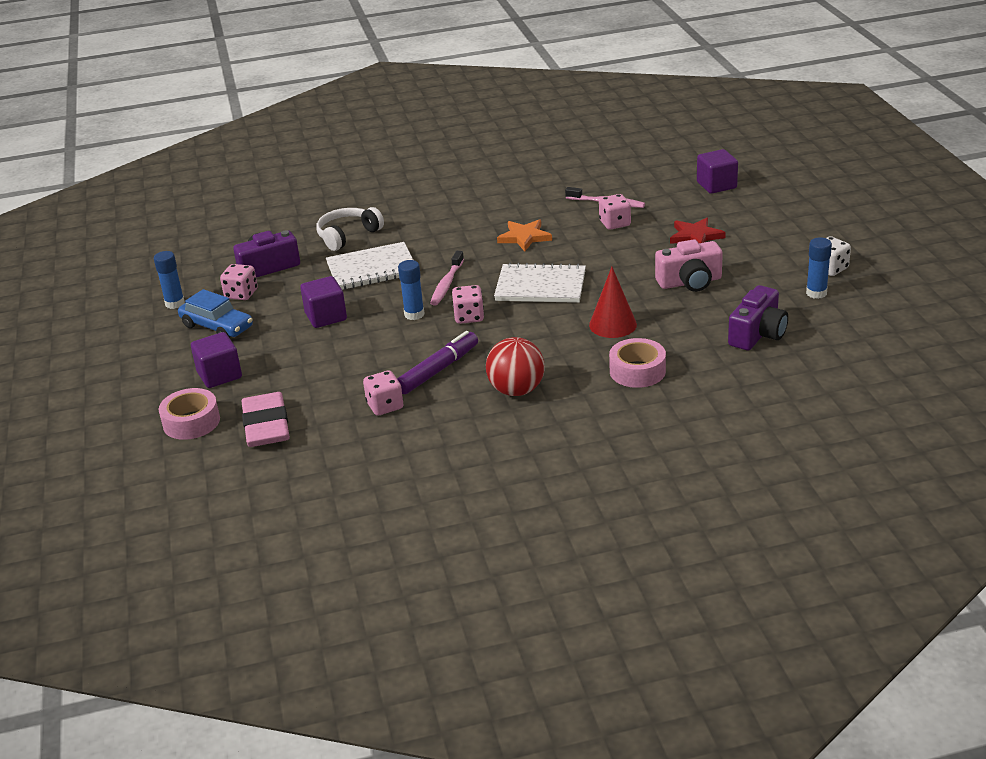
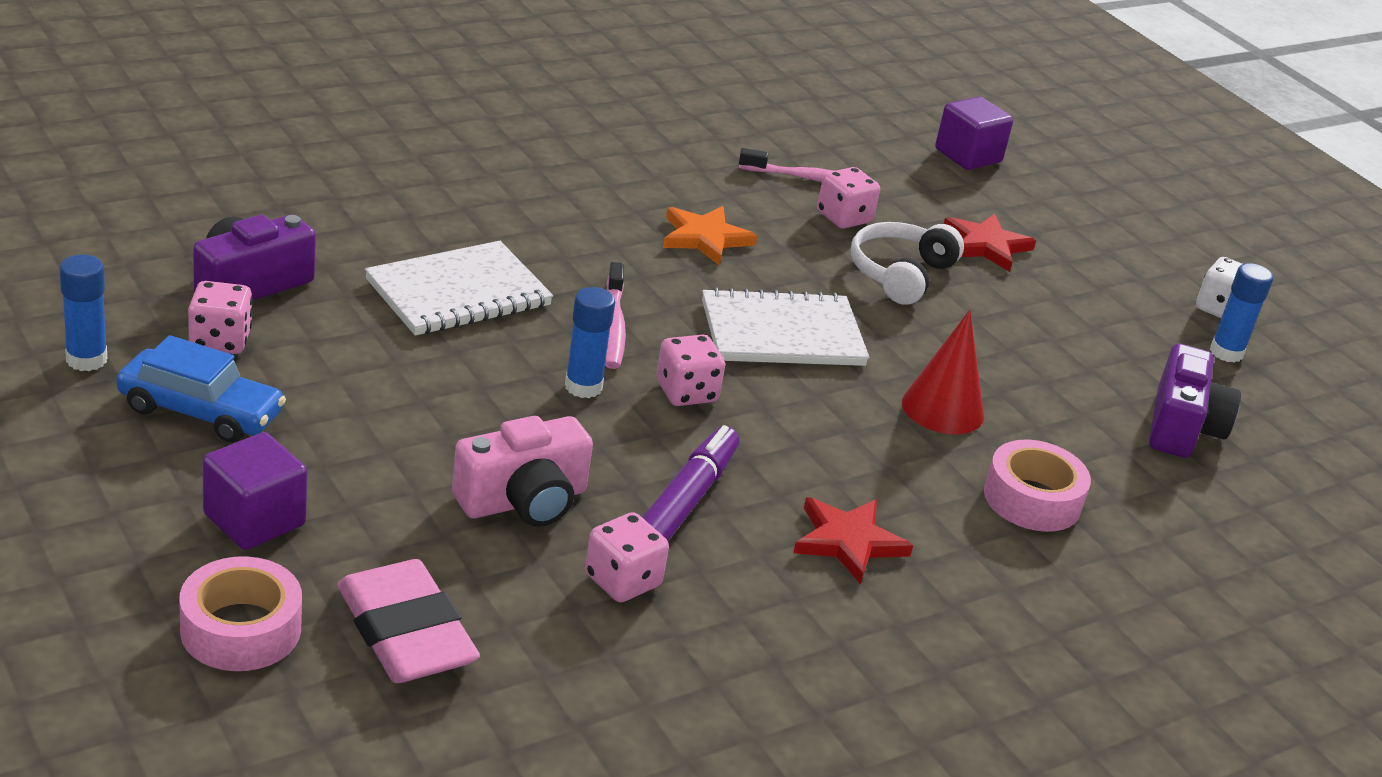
camera: 25 degrees left, 0 degrees up
purple cube [300,276,347,328] -> none
white headphones [316,207,384,251] -> white headphones moved to [851,222,964,305]
red ball [486,337,545,396] -> red star [793,497,913,584]
pink camera [655,239,723,292] -> pink camera moved to [452,416,593,527]

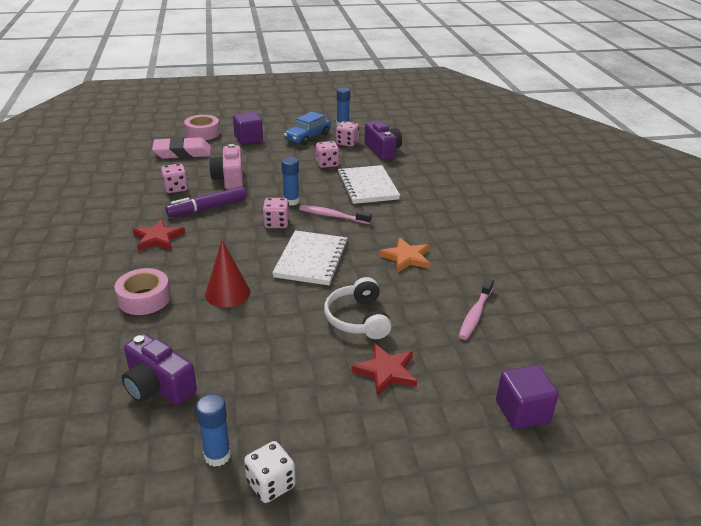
camera: 115 degrees right, 0 degrees up
purple marker [642,425,739,541] -> purple marker turned 105 degrees clockwise [165,187,247,217]
pink dice [817,167,880,229] -> pink dice moved to [316,141,339,168]
white headphones [851,222,964,305] -> white headphones turned 150 degrees counterclockwise [324,277,392,339]

